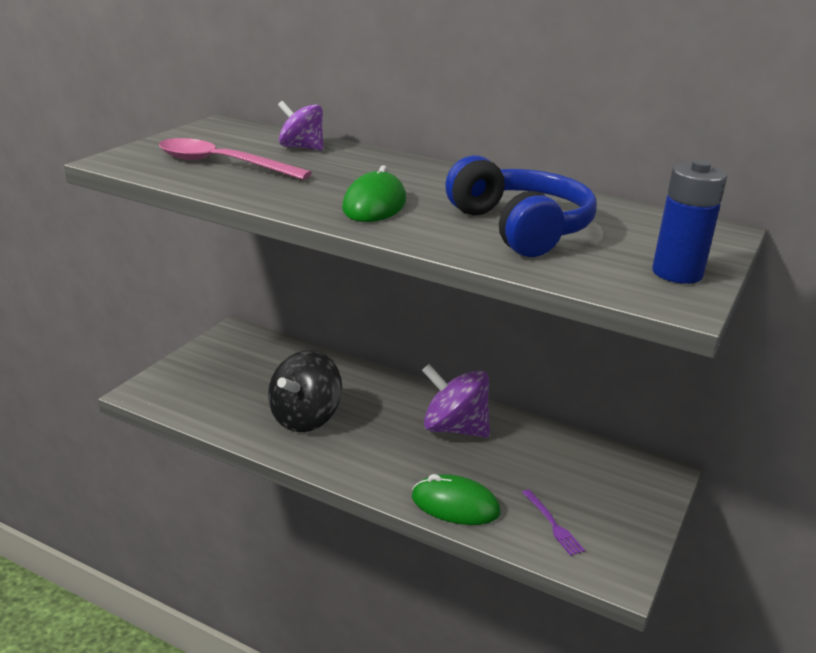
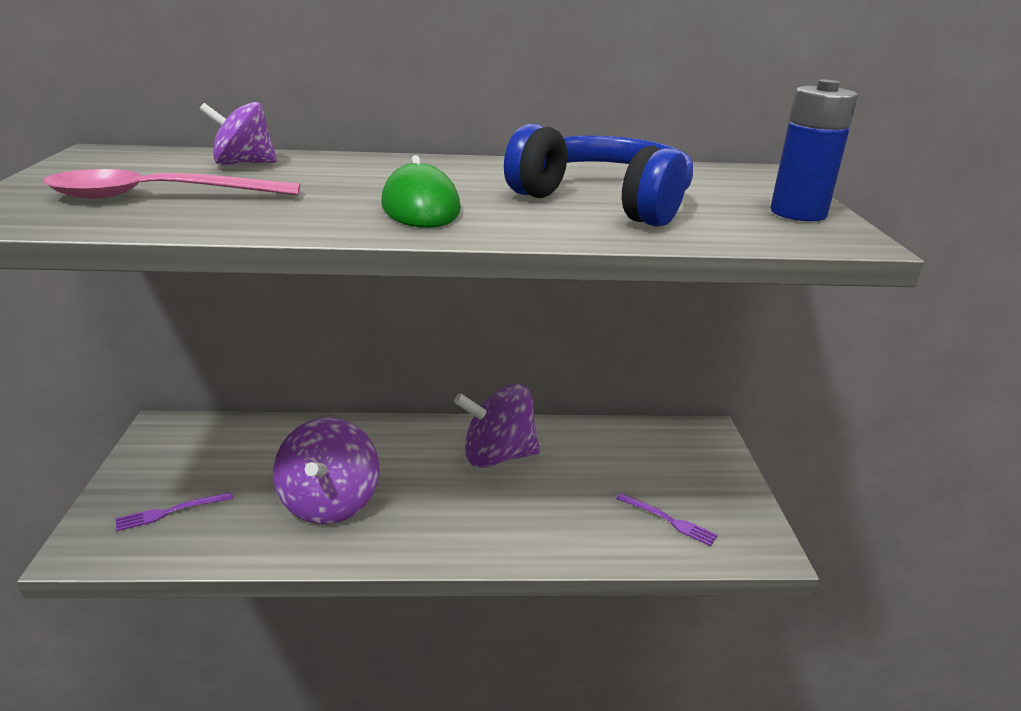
camera: 30 degrees left, 0 degrees up
black spinning top [268,350,343,432] -> purple spinning top [273,417,379,525]
green mouse [412,474,501,525] -> none
none -> purple fork [116,492,233,531]

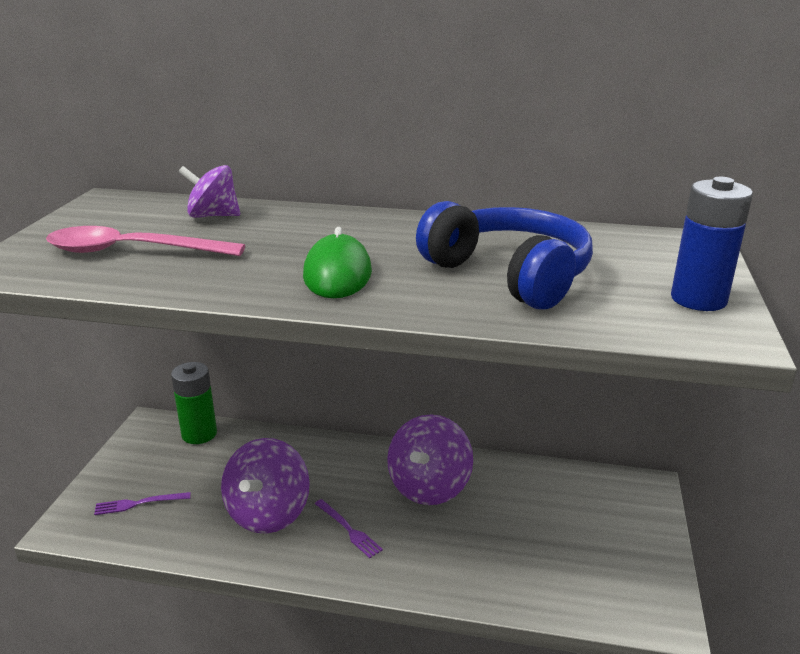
camera: 15 degrees right, 0 degrees up
purple spinning top [454,384,540,468] -> purple spinning top turned 75 degrees counterclockwise [387,414,473,505]
purple fork [616,493,718,546] -> purple fork moved to [315,499,383,558]
none -> green battery [171,362,217,444]

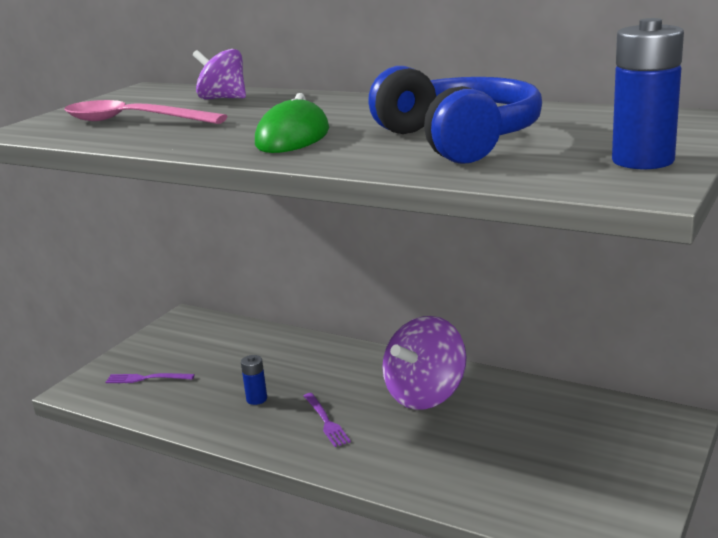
camera: 20 degrees right, 5 degrees down
green battery [171,362,217,444] -> none
purple spinning top [221,438,310,534] -> blue battery [241,355,267,405]

